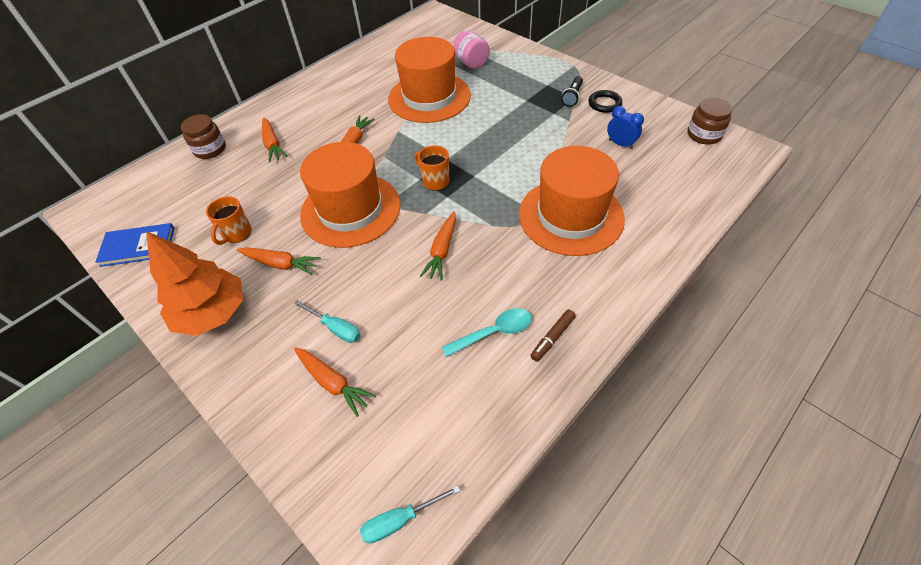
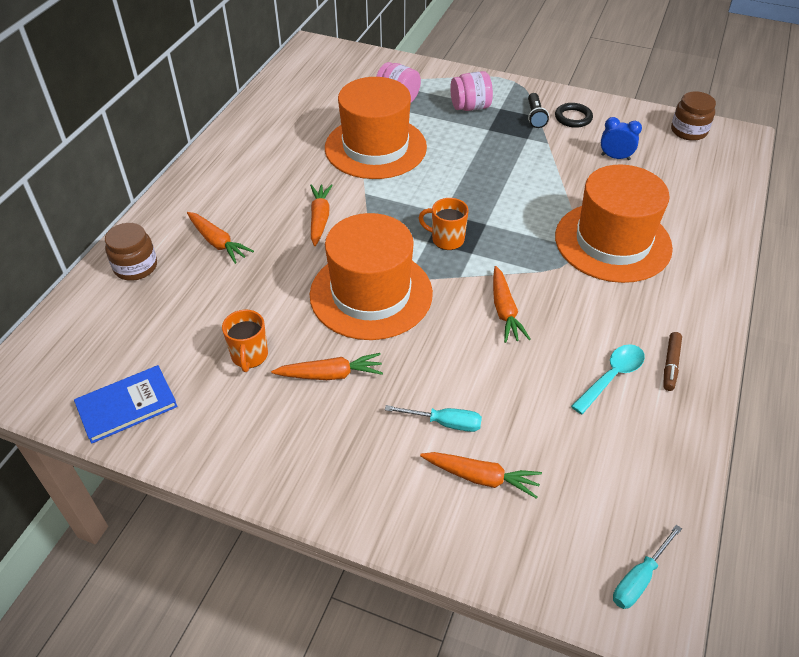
camera: 25 degrees left, 5 degrees down
orange tree [146,231,243,336] -> none
none -> pink jar [450,71,493,111]

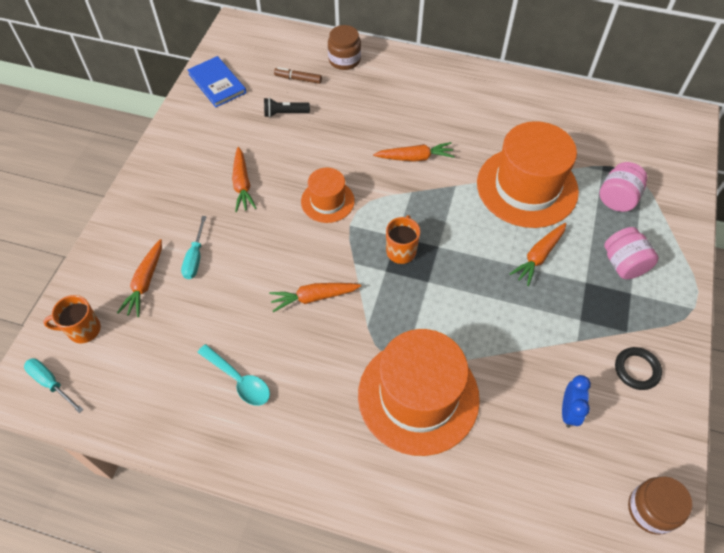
camera: 85 degrees right, 10 degrees up
orange carrot [187,212,254,264] -> orange carrot moved to [510,223,566,286]
orange mug [222,310,268,372] -> orange mug moved to [43,295,101,343]
orange hat [310,213,433,340] -> orange hat [301,168,355,223], size x0.53
black flashlight [528,93,549,128] -> black flashlight moved to [264,98,310,118]
brown marker [663,332,682,391] -> brown marker moved to [274,67,322,84]

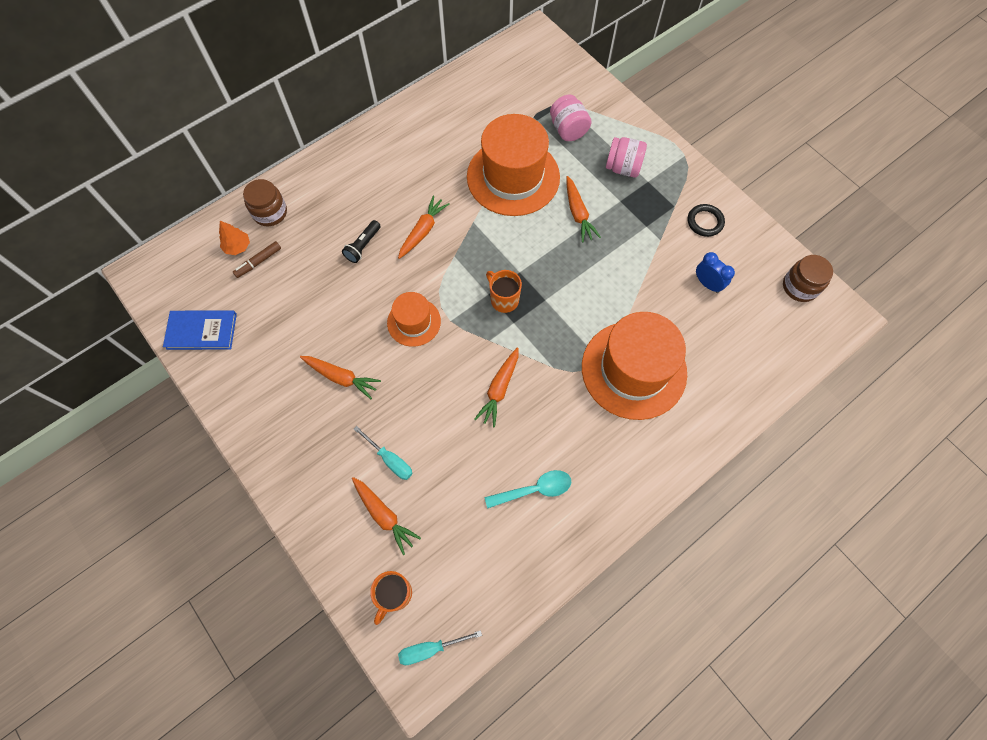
camera: 55 degrees left, 10 degrees up
black flashlight [264,98,310,118] -> black flashlight moved to [342,220,381,263]
none -> orange tree [219,221,250,255]

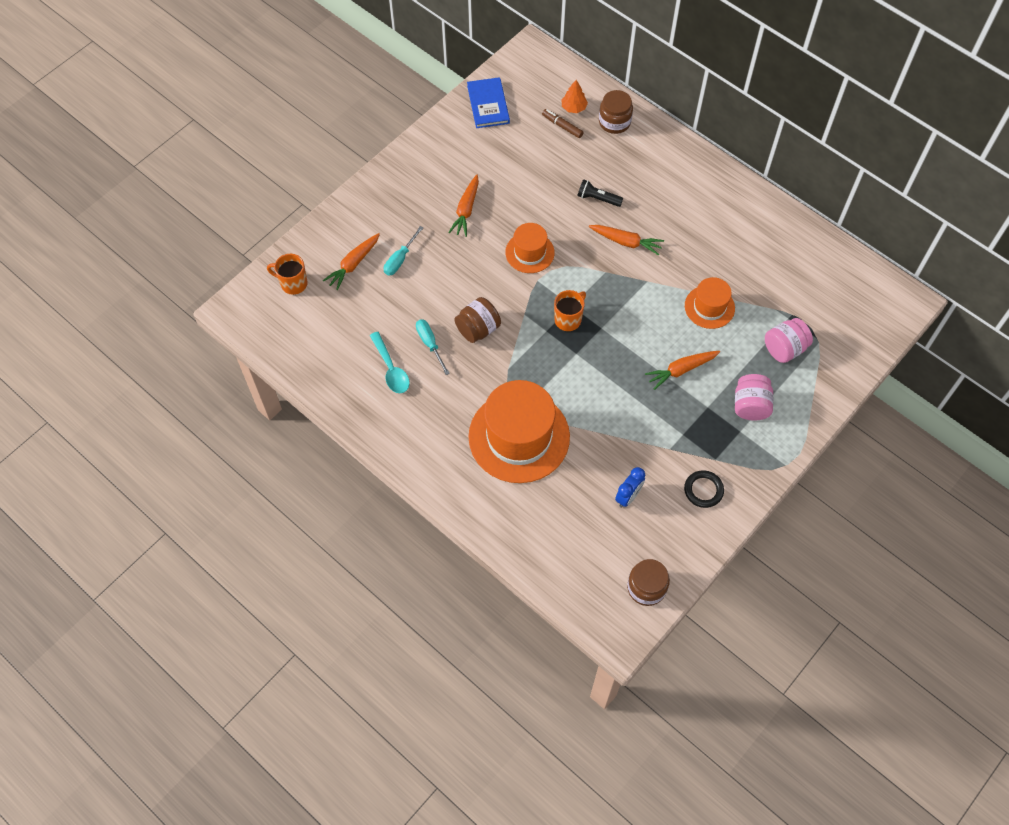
camera: 80 degrees right, 5 degrees down
turquoise screwdriver [398,630,482,665] -> turquoise screwdriver moved to [416,319,450,375]
orange hat [467,114,560,216] -> orange hat [685,277,735,329], size x0.53
orange carrot [474,347,519,427] -> brown jar [455,297,501,343]

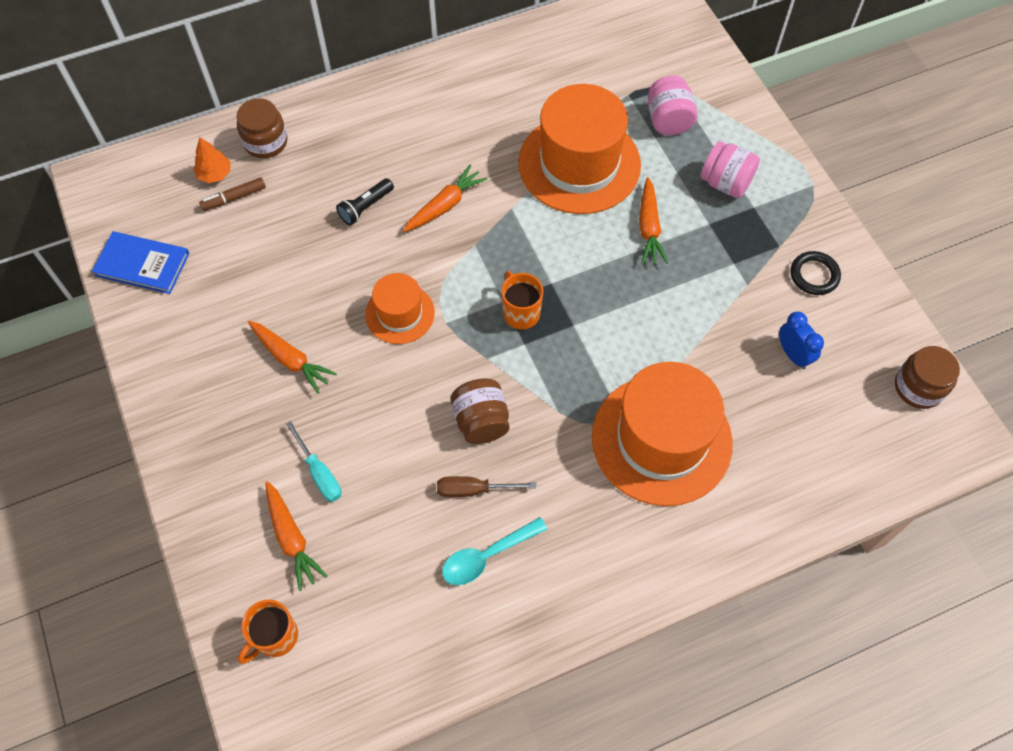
camera: 65 degrees left, 0 degrees up
turquoise spoon [370,332,410,393] -> turquoise spoon turned 150 degrees clockwise [442,517,548,585]
turquoise screwdriver [416,319,450,375] -> brown screwdriver [437,476,536,497]
orange hat [685,277,735,329] -> orange hat [518,84,641,214], size x1.90

